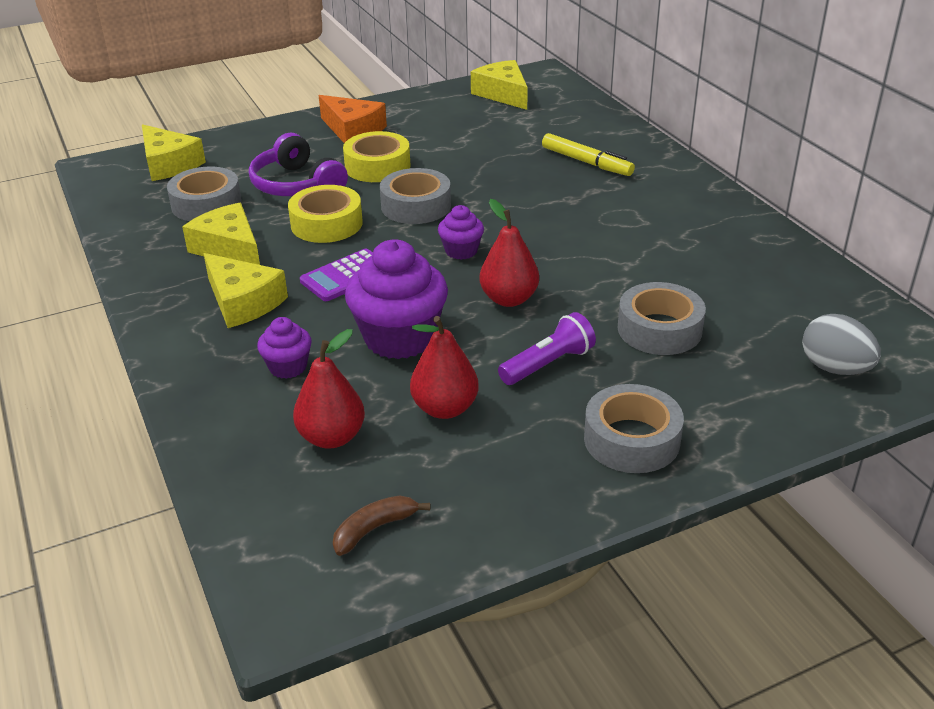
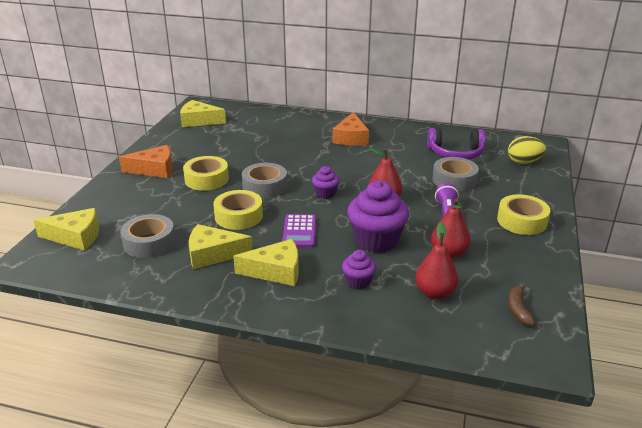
camera: 50 degrees left, 5 degrees down
purple headphones [249,133,348,196] -> purple headphones moved to [427,128,486,160]
yellow marker [542,133,635,176] -> none
grey tape [584,384,684,473] -> yellow tape [497,194,550,235]
grey egg [802,314,881,375] -> yellow egg [508,136,546,164]
none -> orange cheese [332,112,369,146]

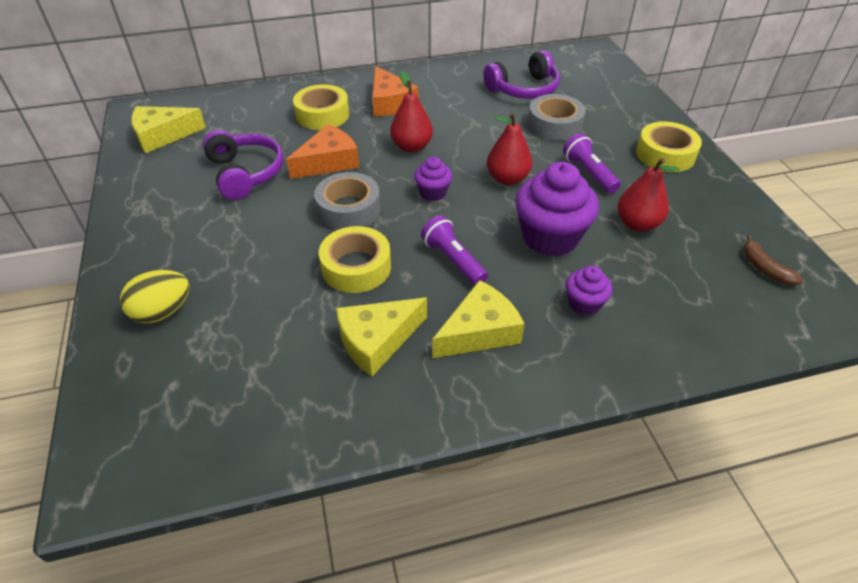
camera: 30 degrees left, 15 degrees up
yellow cheese [33,208,99,251] -> none
orange cheese [119,145,173,178] -> orange cheese moved to [286,124,359,179]
grey tape [120,214,175,258] -> none
yellow tape [183,156,229,191] -> yellow tape moved to [293,84,349,130]
purple calculator [282,214,316,247] -> purple flashlight [421,216,488,285]
red pear [415,222,458,299] -> red pear moved to [390,71,433,153]
yellow egg [508,136,546,164] -> yellow egg moved to [120,270,190,323]
none -> purple headphones [203,130,284,200]

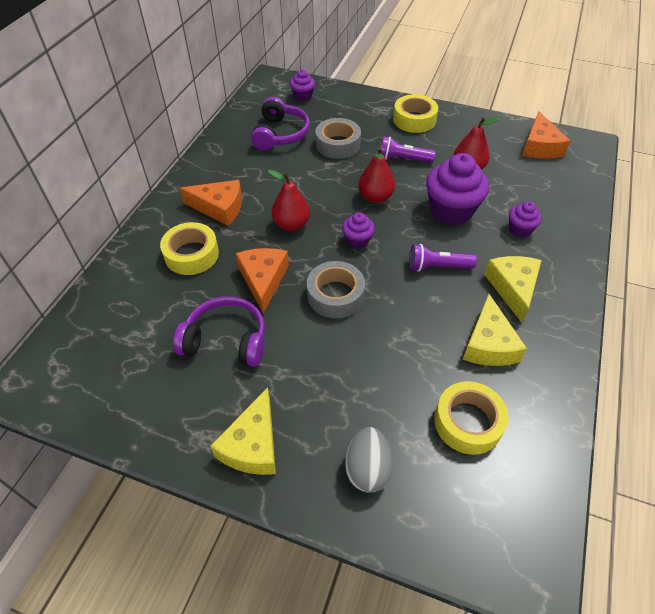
camera: 55 degrees left, 5 degrees up
yellow egg [120,270,190,323] -> grey egg [345,427,394,493]
yellow cheese [131,106,206,153] -> yellow cheese moved to [210,387,276,475]
yellow tape [319,226,391,293] -> yellow tape moved to [434,381,509,455]
brown banana [744,235,803,286] -> orange cheese [522,112,570,159]
none -> purple cupcake [290,70,315,102]

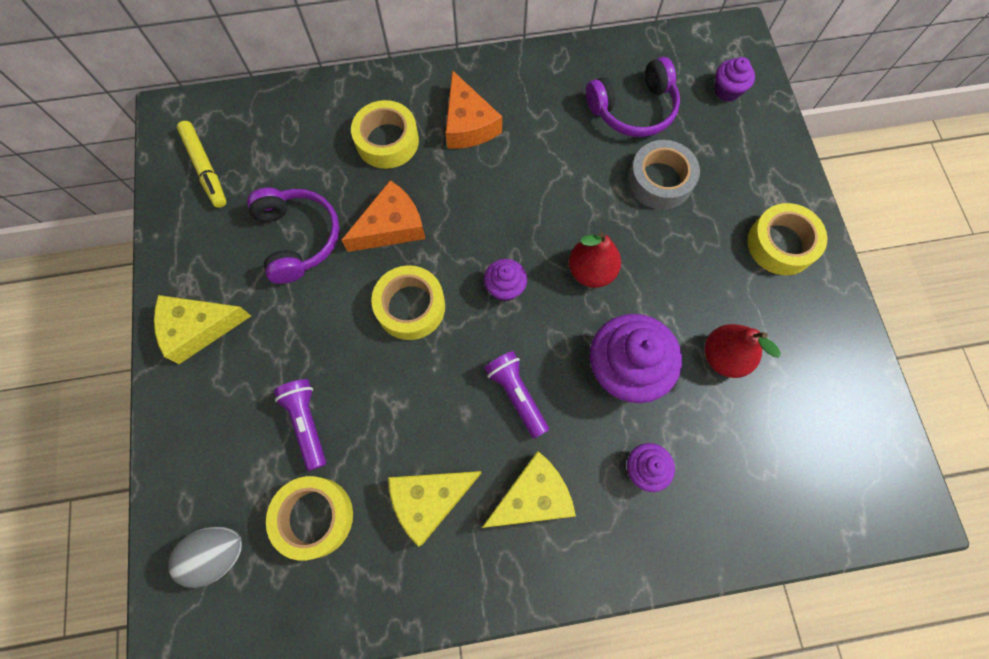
camera: 60 degrees right, 20 degrees up
red pear [268,169,310,231] -> none
grey tape [307,261,365,318] -> yellow tape [371,265,445,340]
grey egg [345,427,394,493] -> grey egg moved to [168,526,242,588]
purple flashlight [381,136,436,163] -> purple flashlight moved to [274,379,326,471]
orange cheese [522,112,570,159] -> none
none -> yellow marker [177,121,227,208]

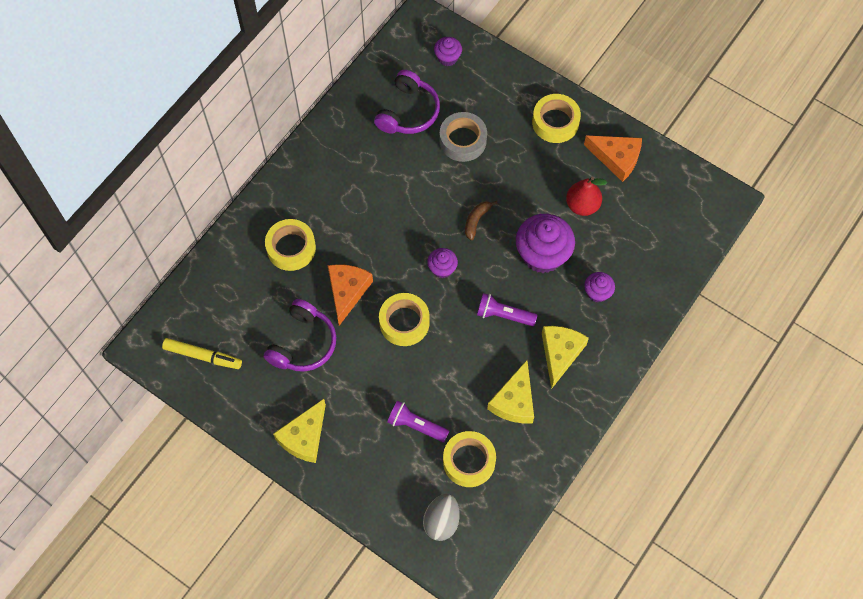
camera: 45 degrees left, 5 degrees down
purple headphones [247,188,340,284] -> purple headphones turned 90 degrees clockwise [264,299,336,372]
orange cheese [445,70,502,149] -> orange cheese moved to [584,136,642,182]
red pear [569,232,621,288] -> brown banana [465,201,498,240]

